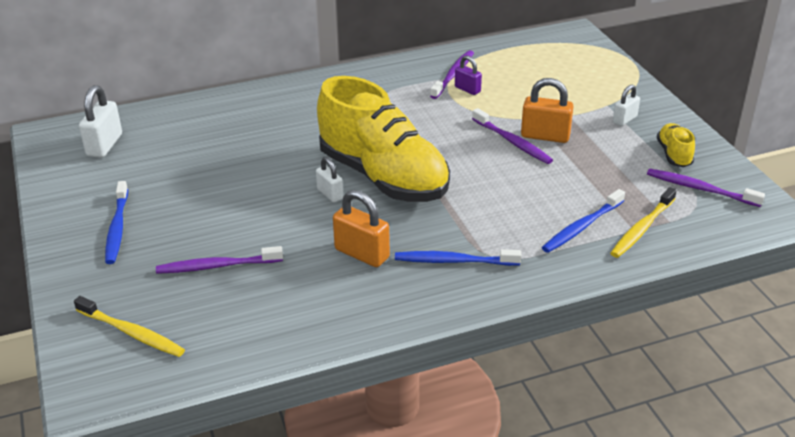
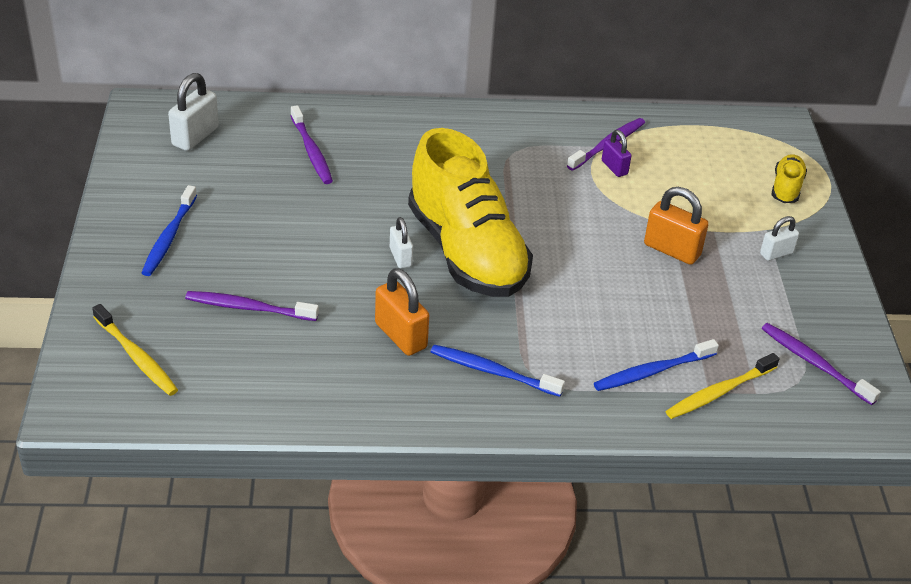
camera: 15 degrees right, 5 degrees up
purple toothbrush [472,108,553,164] -> purple toothbrush moved to [290,105,333,184]
yellow shoe [657,123,695,167] -> yellow shoe moved to [772,154,807,203]

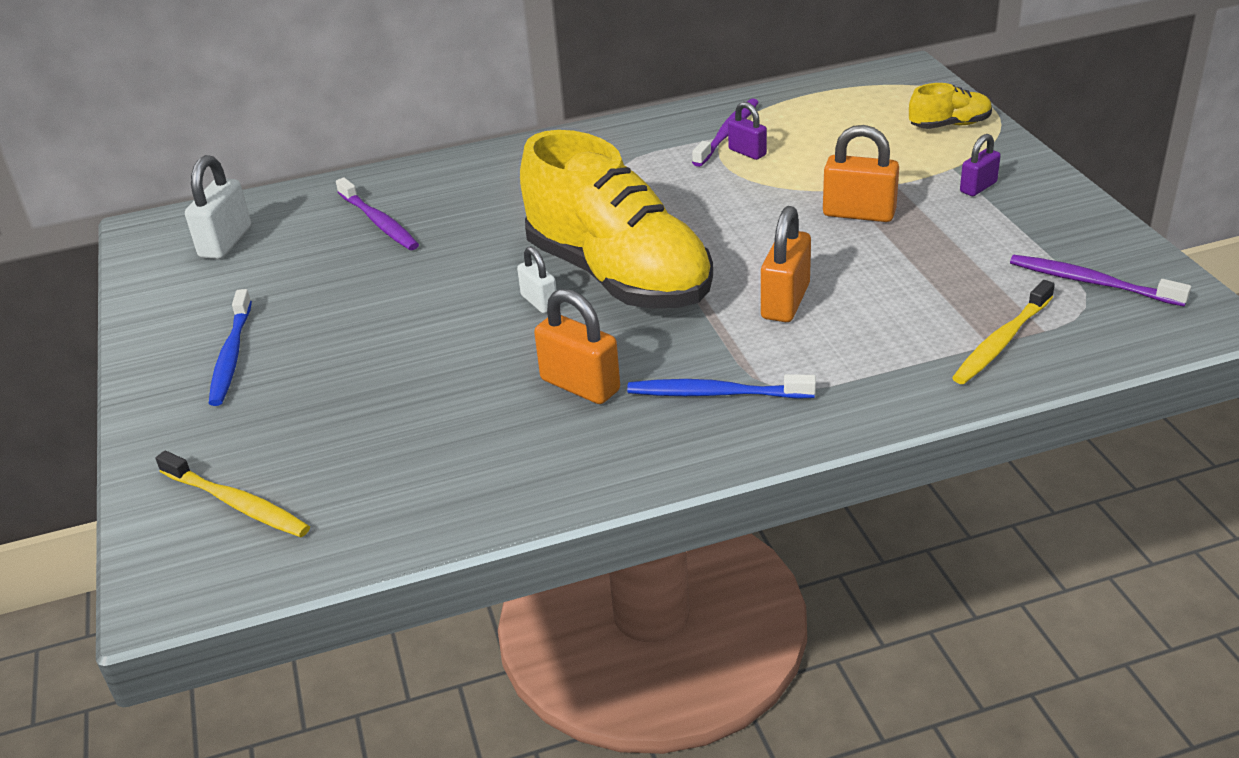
camera: 10 degrees left, 5 degrees down
purple toothbrush [185,291,319,321] -> none
blue toothbrush [594,339,719,391] -> none
white padlock [760,216,799,261] -> purple padlock [960,134,1001,196]
yellow shoe [772,154,807,203] -> yellow shoe turned 75 degrees clockwise [909,83,992,129]
none -> orange padlock [761,206,811,322]

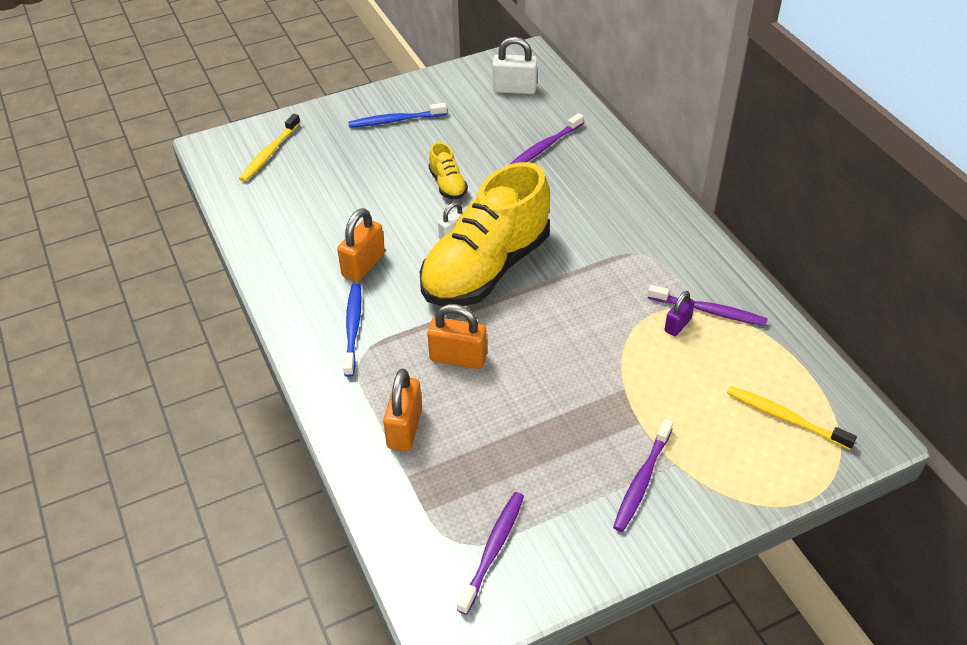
camera: 80 degrees right, 10 degrees up
orange padlock [823,125,899,222] -> orange padlock moved to [383,369,422,451]
yellow shoe [909,83,992,129] -> yellow shoe moved to [429,142,468,199]
yellow toothbrush [952,280,1055,384] -> yellow toothbrush moved to [727,386,857,450]
purple padlock [960,134,1001,196] -> purple toothbrush [613,419,673,532]

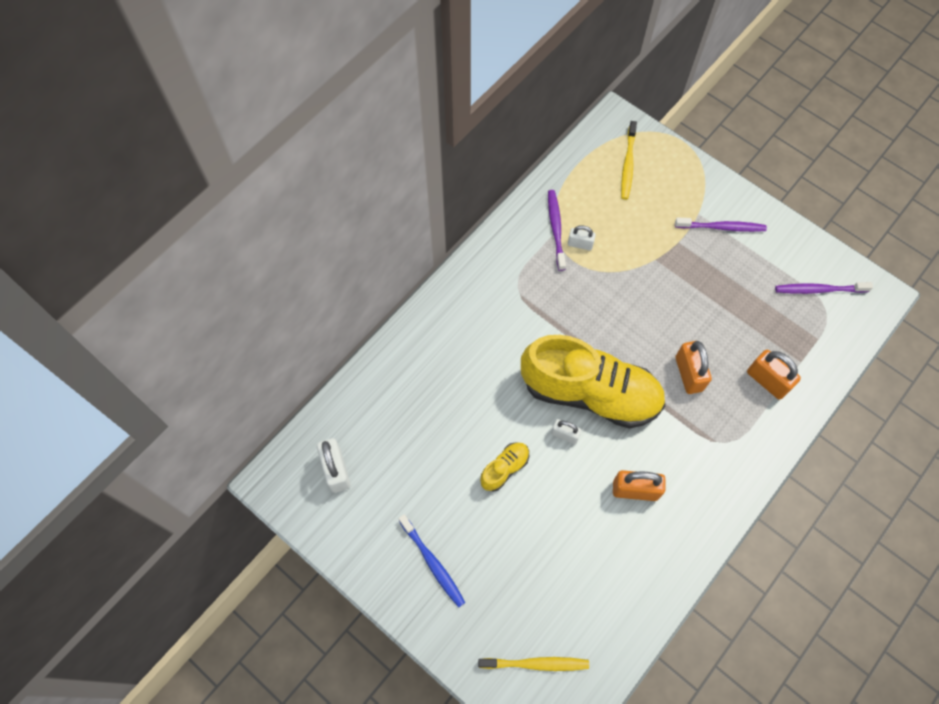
camera: 115 degrees left, 20 degrees up
blue toothbrush [343,283,362,377] -> none
orange padlock [383,369,422,451] -> orange padlock turned 60 degrees clockwise [747,350,801,400]
purple toothbrush [510,113,584,164] -> none
purple padlock [664,291,695,336] -> white padlock [568,225,596,251]

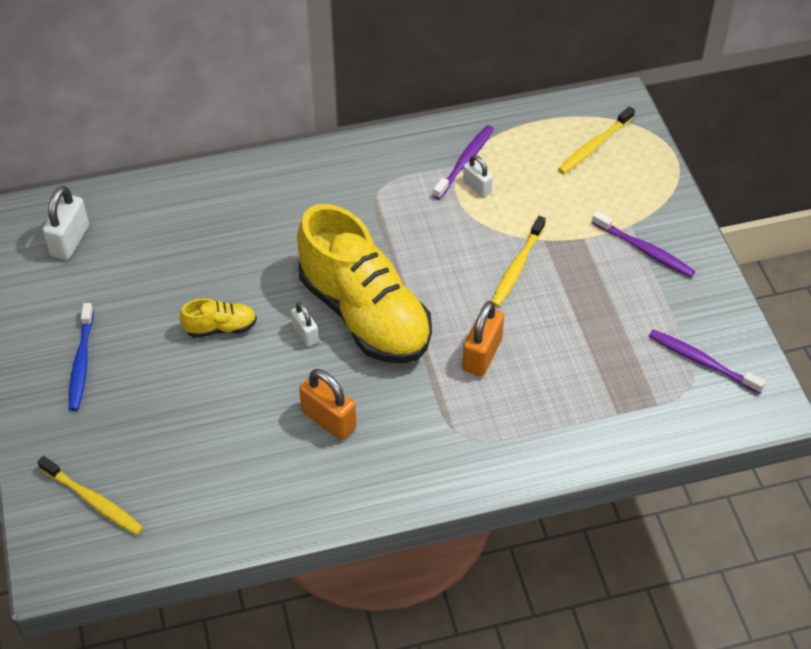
camera: 35 degrees right, 15 degrees down
orange padlock [747,350,801,400] -> none
none -> yellow toothbrush [492,216,546,307]

